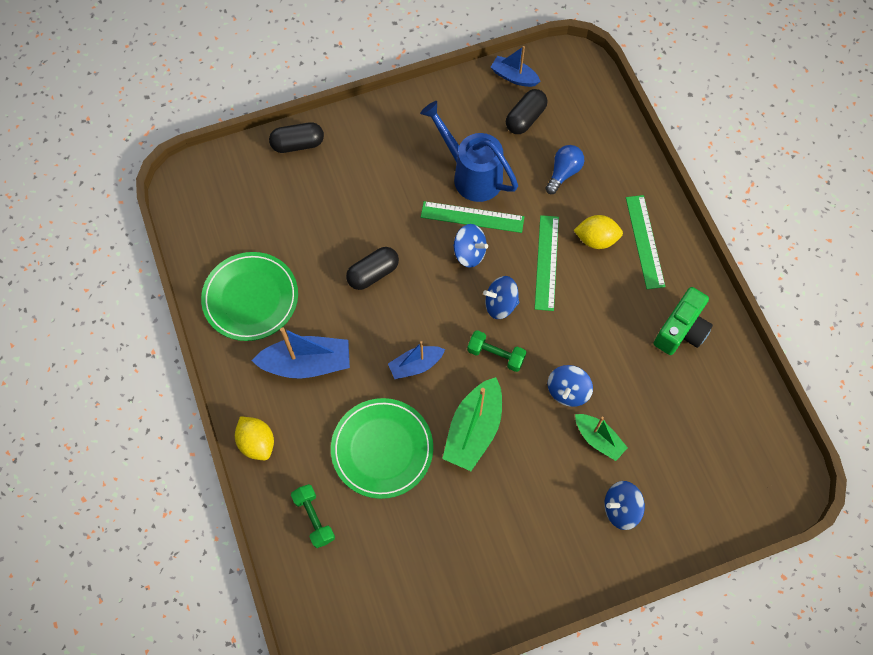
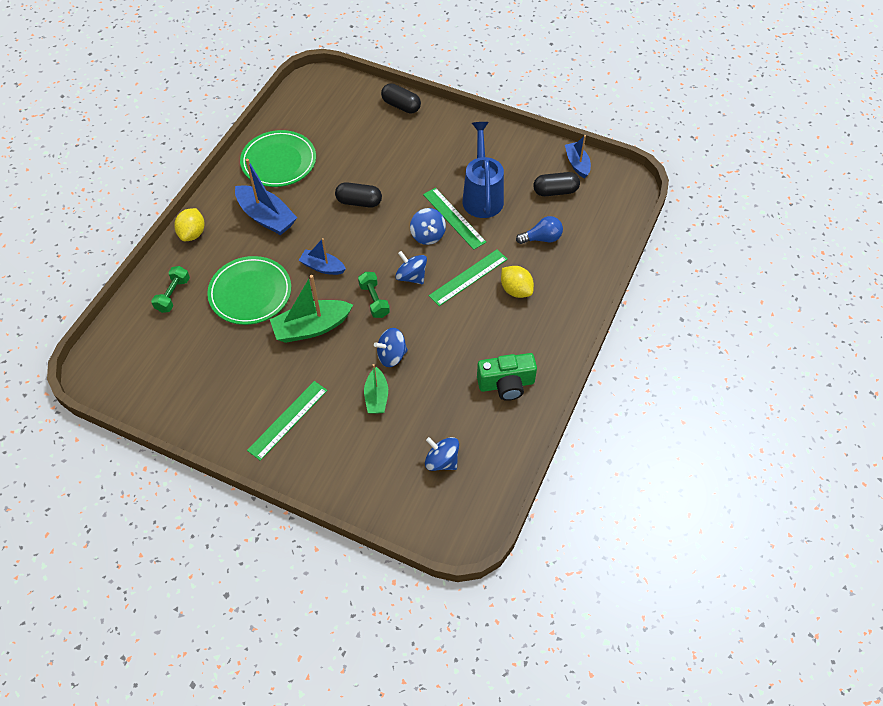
camera: 45 degrees right, 10 degrees down
blue spinning top [604,481,645,530] -> blue spinning top moved to [425,437,459,471]
green ruler [626,195,665,289] -> green ruler moved to [247,381,327,461]

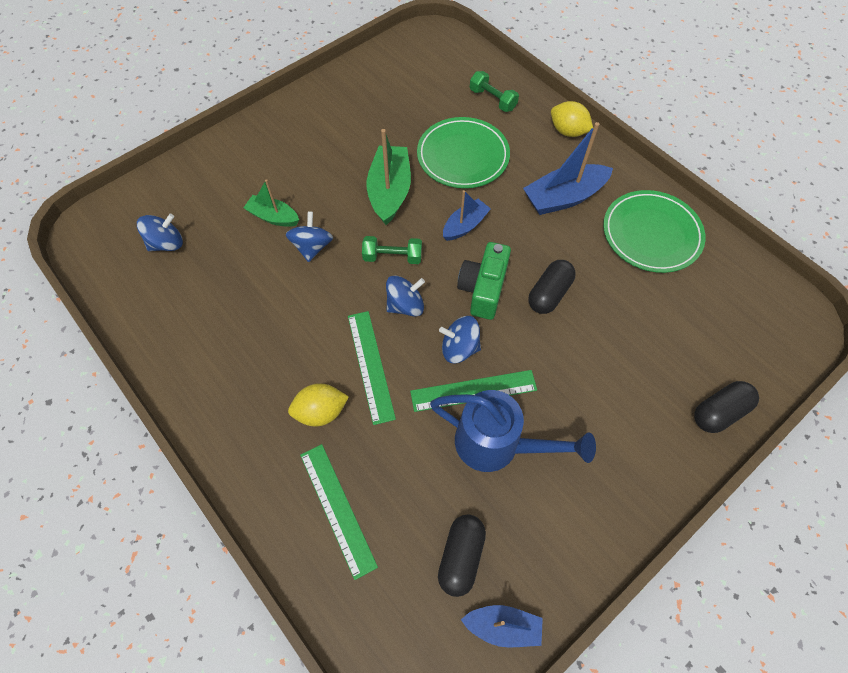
camera: 115 degrees right, 5 degrees up
green ruler [247,381,327,461] -> green ruler moved to [300,444,378,580]
green camera [477,353,537,401] -> green camera moved to [457,242,511,320]
blue light bulb [516,216,563,244] -> none

